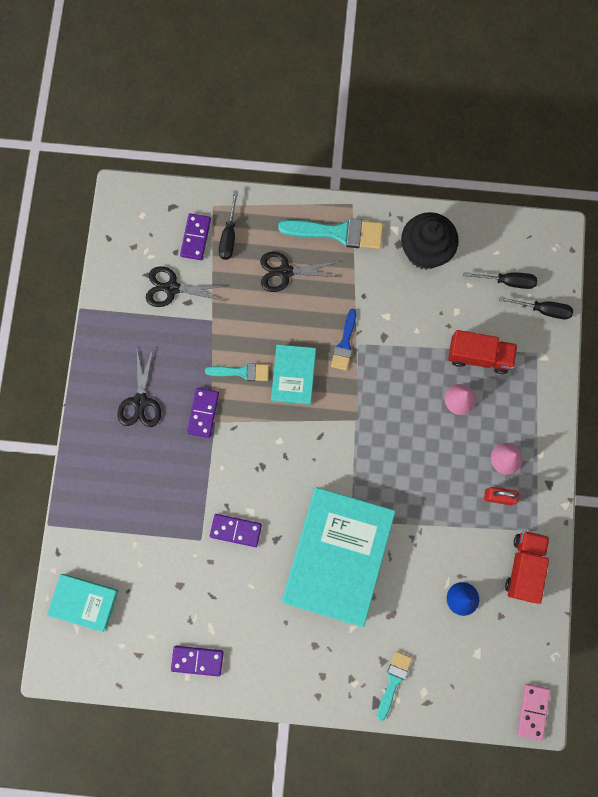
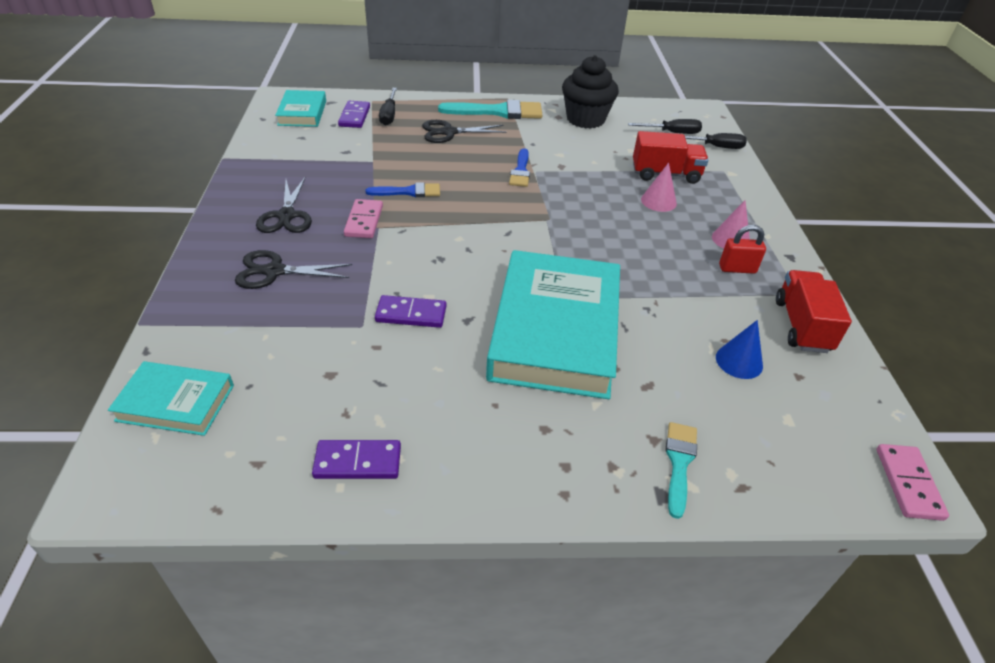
camera: 10 degrees left, 35 degrees down
black scissors [146,266,228,307] -> black scissors moved to [235,250,352,289]
purple domino [187,388,219,438] -> pink domino [344,199,383,238]
turquoise brush [205,363,269,381] -> blue brush [366,182,440,197]
turquoise book [271,345,316,405] -> turquoise book moved to [275,90,326,127]

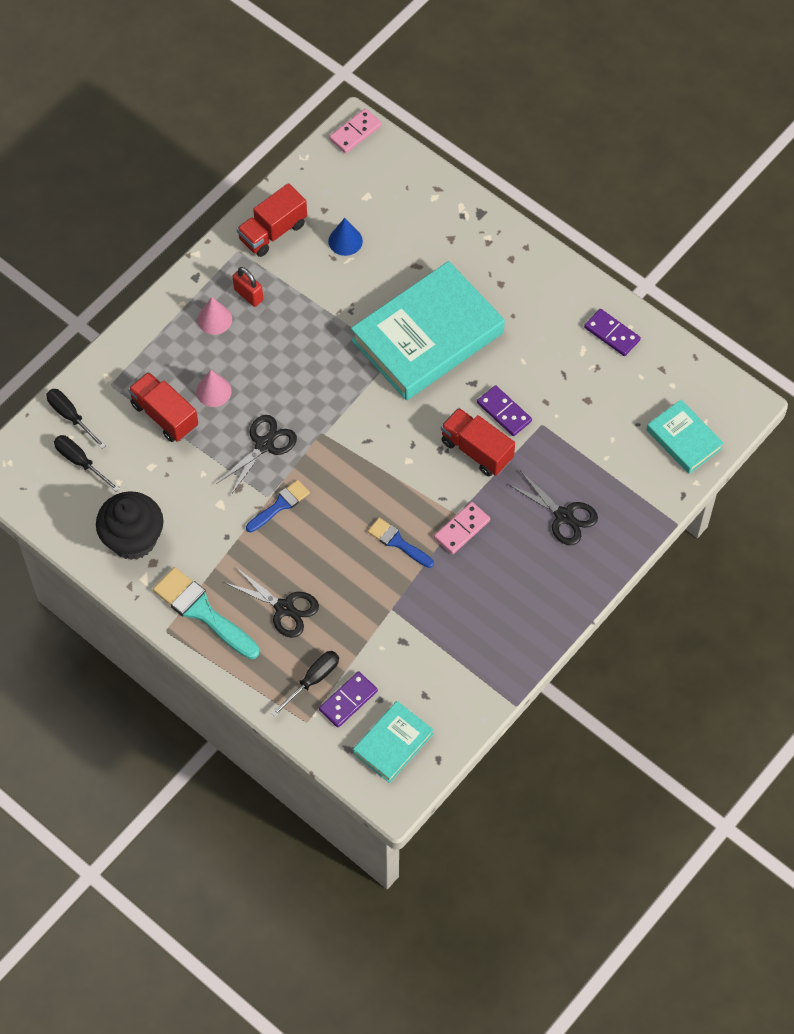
camera: 135 degrees left, 20 degrees up
black scissors [256,177,312,233] -> black scissors moved to [216,415,297,495]
turquoise brush [665,422,697,519] -> none
none -> red truck [441,408,515,477]

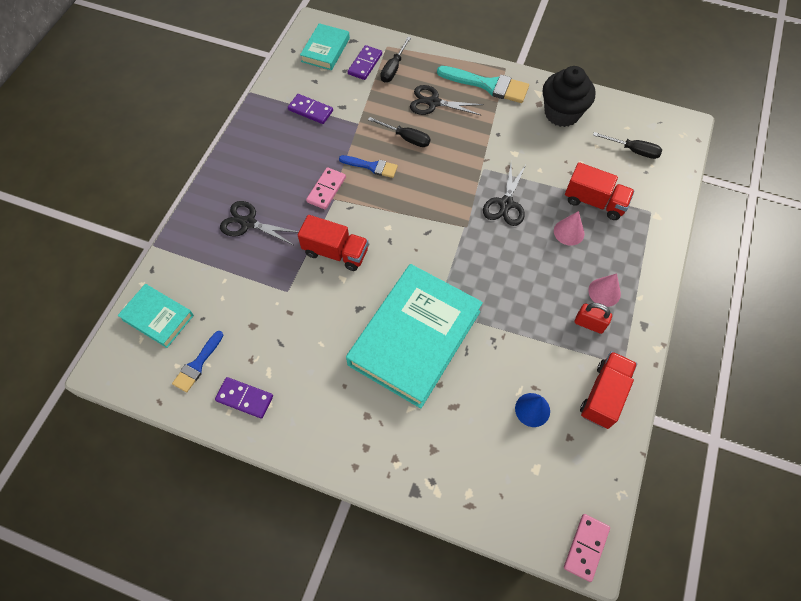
camera: 160 degrees right, 0 degrees up
black screwdriver [46,389,106,449] -> black screwdriver moved to [368,117,430,147]
blue brush [246,480,310,532] -> blue brush moved to [172,331,223,392]
purple domino [477,385,532,436] -> purple domino moved to [288,94,333,124]

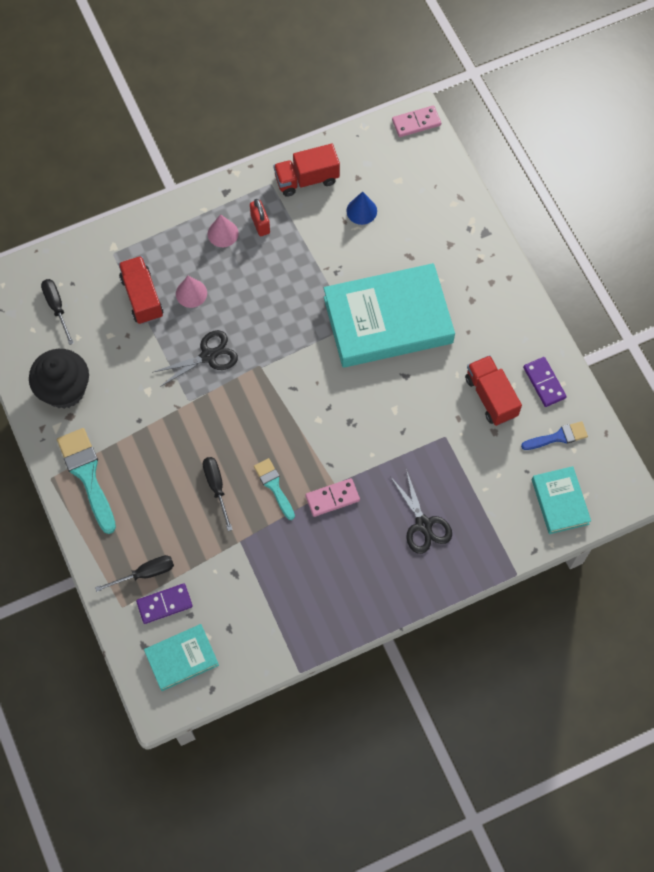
camera: 135 degrees left, 5 degrees up
purple domino [288,94,333,124] -> none
red truck [298,215,368,271] -> red truck moved to [465,355,522,426]
blue brush [339,155,398,178] -> turquoise brush [254,458,295,520]
black scissors [410,85,484,115] -> none

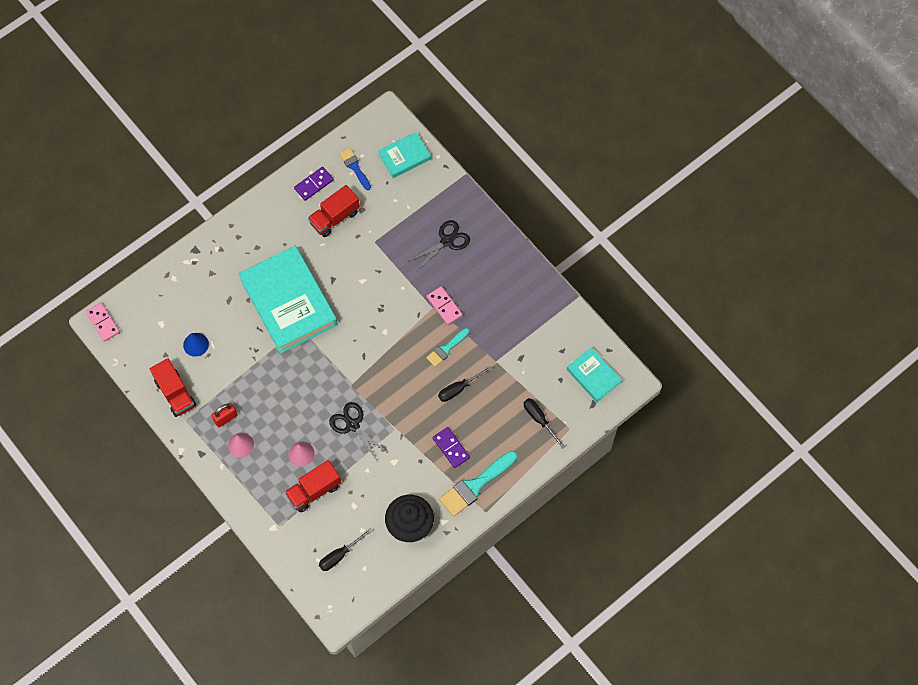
camera: 105 degrees left, 0 degrees up
purple domino [136,583,193,624] -> purple domino moved to [433,427,470,468]

